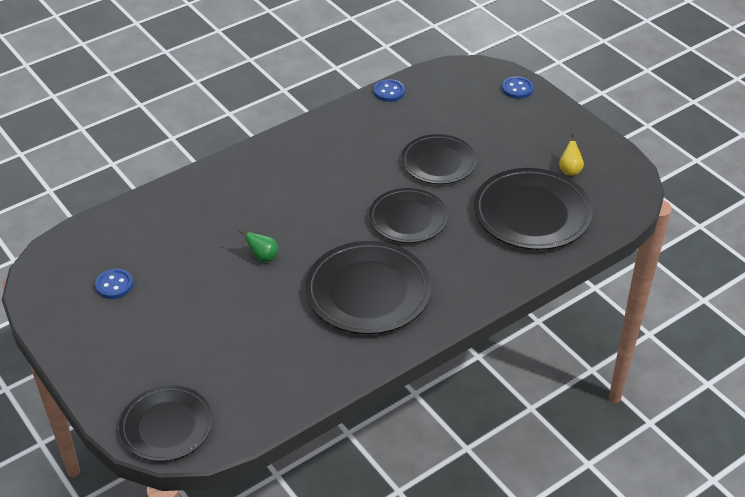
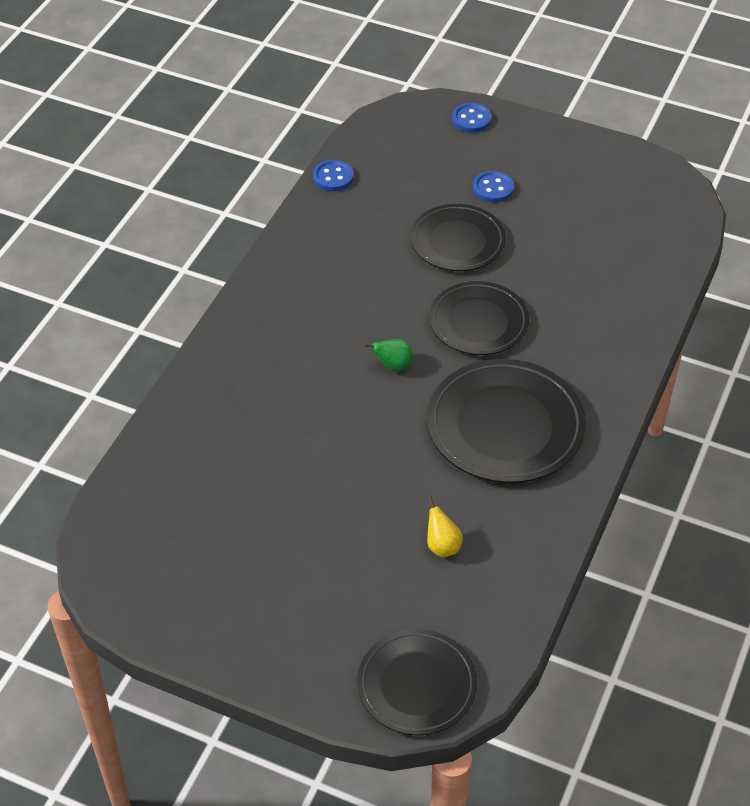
camera: 30 degrees left, 5 degrees up
blue button [95,269,133,299] -> blue button moved to [473,171,514,203]
green pear [238,229,278,262] -> green pear moved to [364,339,413,371]
black plate [474,168,593,250] -> none
yellow pear [559,134,584,175] -> yellow pear moved to [427,496,463,557]

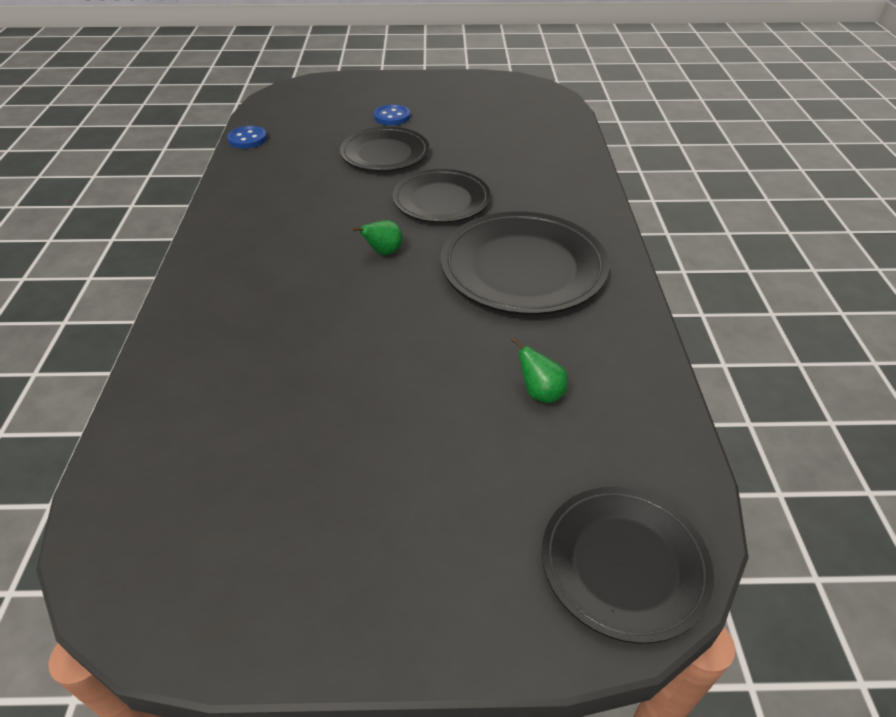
camera: 25 degrees left, 5 degrees down
yellow pear [427,496,463,557] -> green pear [511,337,568,403]
blue button [452,103,492,132] -> none

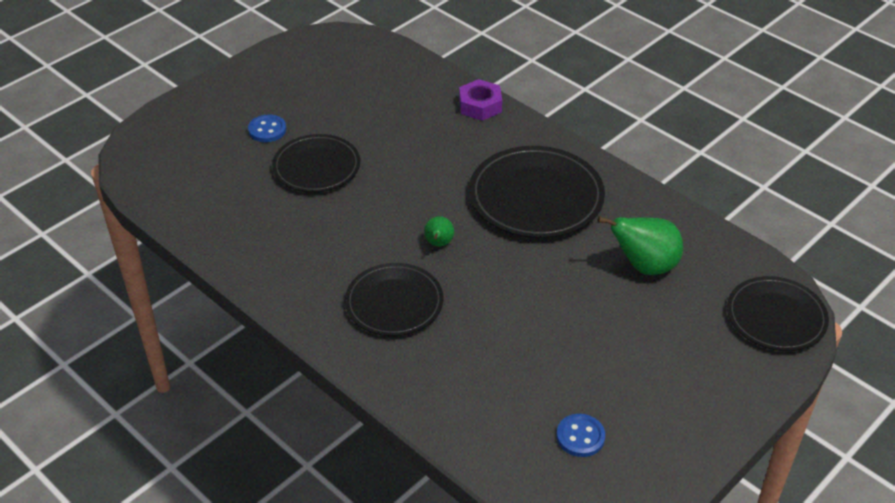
camera: 45 degrees left, 0 degrees up
blue button [227,126,267,149] -> blue button moved to [556,414,605,457]
black plate [392,169,491,223] -> black plate moved to [345,263,443,336]
green pear [511,337,568,403] -> green pear [598,217,683,275], size x1.89
none -> purple nut [459,79,502,121]

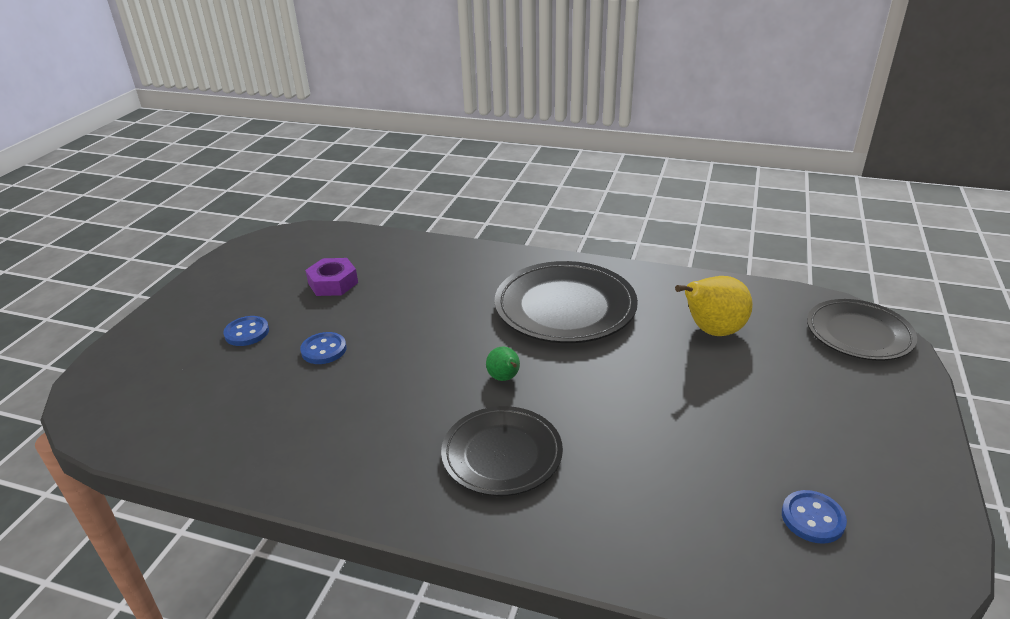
camera: 25 degrees left, 10 degrees down
black plate [272,134,360,193] -> blue button [300,332,347,364]
purple nut [459,79,502,121] -> purple nut moved to [305,258,358,296]
green pear [598,217,683,275] -> yellow pear [675,276,753,336]

